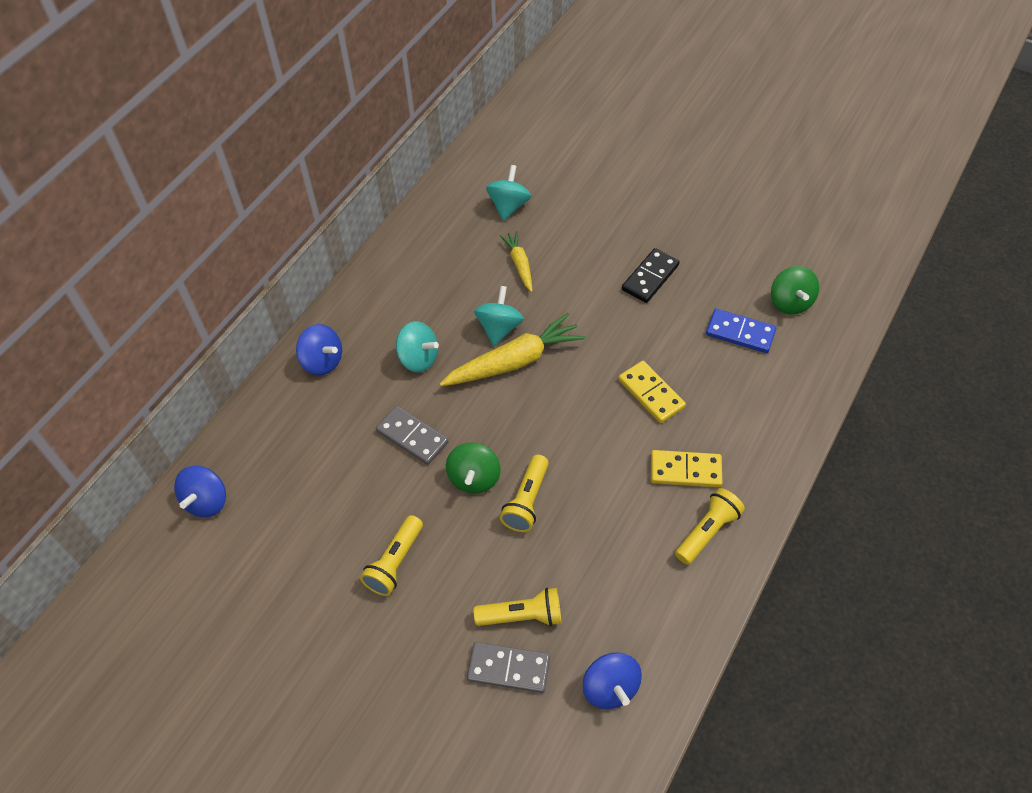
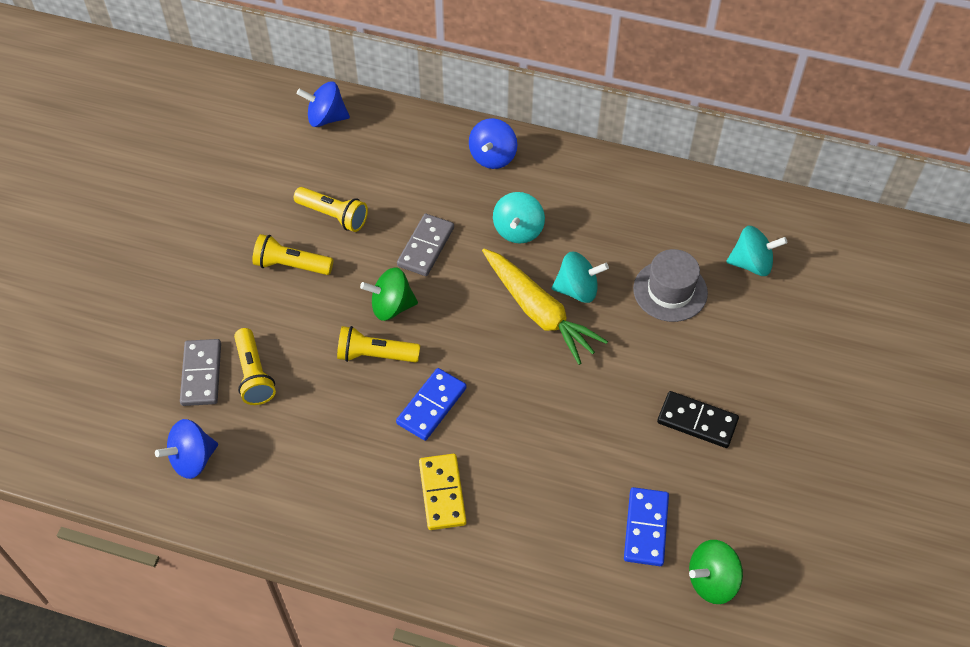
camera: 75 degrees right, 0 degrees up
yellow carrot [500,231,533,292] -> grey hat [633,249,708,322]
yellow domino [619,361,686,423] -> none
yellow flashlight [675,488,745,565] -> yellow flashlight moved to [294,187,368,232]
none -> blue domino [396,368,467,441]

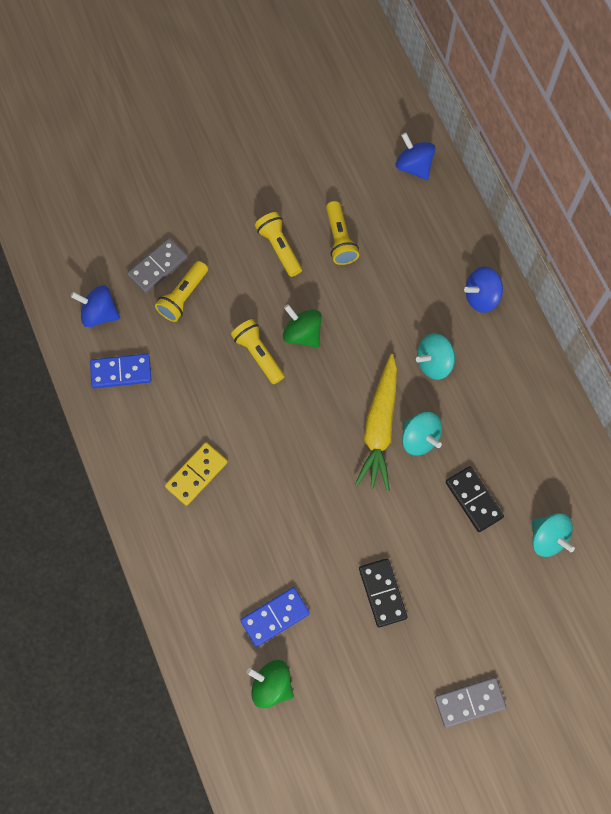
camera: 50 degrees right, 15 degrees up
blue domino [396,368,467,441] -> blue domino moved to [90,354,151,389]
grey domino [397,214,454,276] -> grey domino moved to [435,677,506,728]
grey hat [633,249,708,322] -> black domino [446,466,504,532]

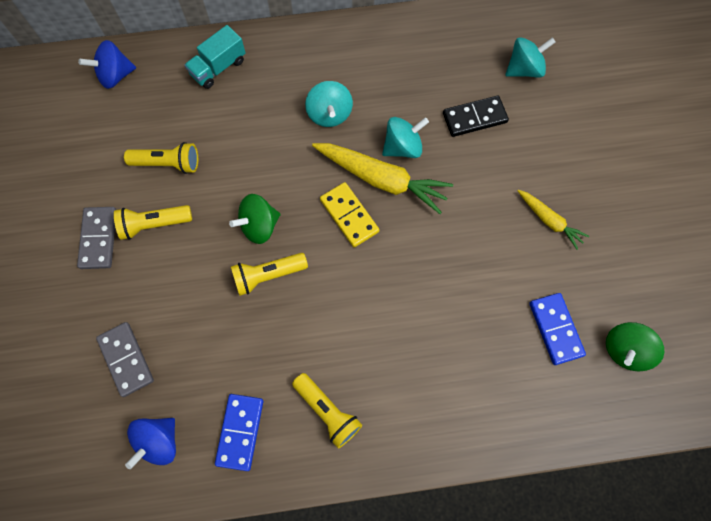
camera: 75 degrees left, 0 degrees up
yellow flashlight [155,261,208,322] -> yellow flashlight moved to [292,373,362,449]
yellow domino [165,442,227,506] -> yellow domino moved to [320,182,379,247]
black domino [359,558,407,628] -> yellow carrot [518,190,589,250]
grey domino [435,677,506,728] -> grey domino moved to [77,207,116,269]
blue spinning top [464,267,503,313] -> none
none -> turquoise truck [184,25,246,89]

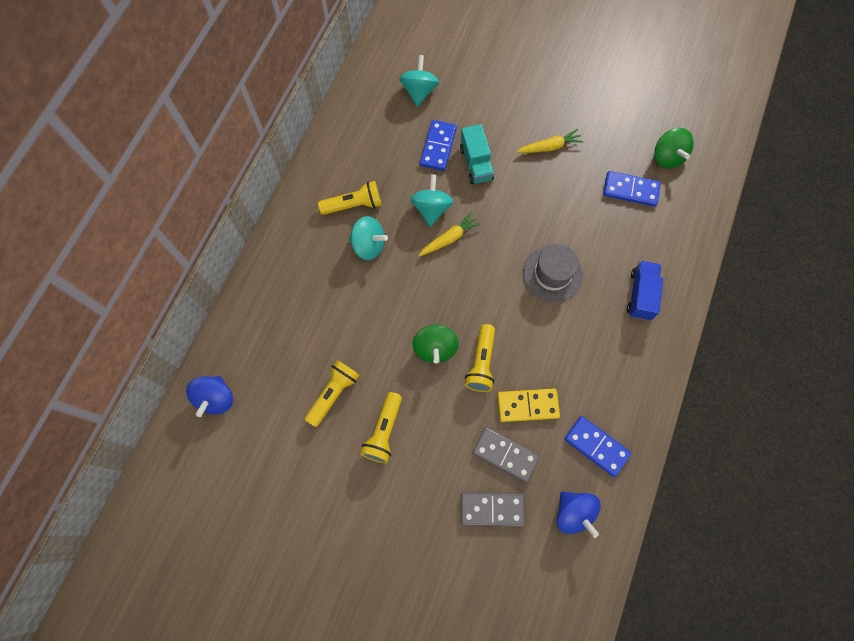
camera: 60 degrees left, 0 degrees up
grey domino [77,207,116,269] -> grey domino moved to [472,427,540,483]
turquoise truck [184,25,246,89] -> turquoise truck moved to [460,124,494,184]
yellow flashlight [292,373,362,449] -> yellow flashlight moved to [318,181,381,215]
yellow carrot [312,143,453,214] -> yellow carrot [418,212,481,256], size x0.56
yellow domino [320,182,379,247] -> yellow domino moved to [497,389,560,422]
black domino [443,96,509,137] -> blue domino [420,120,457,171]
none -> grey hat [523,244,583,302]
none -> blue truck [627,261,663,320]

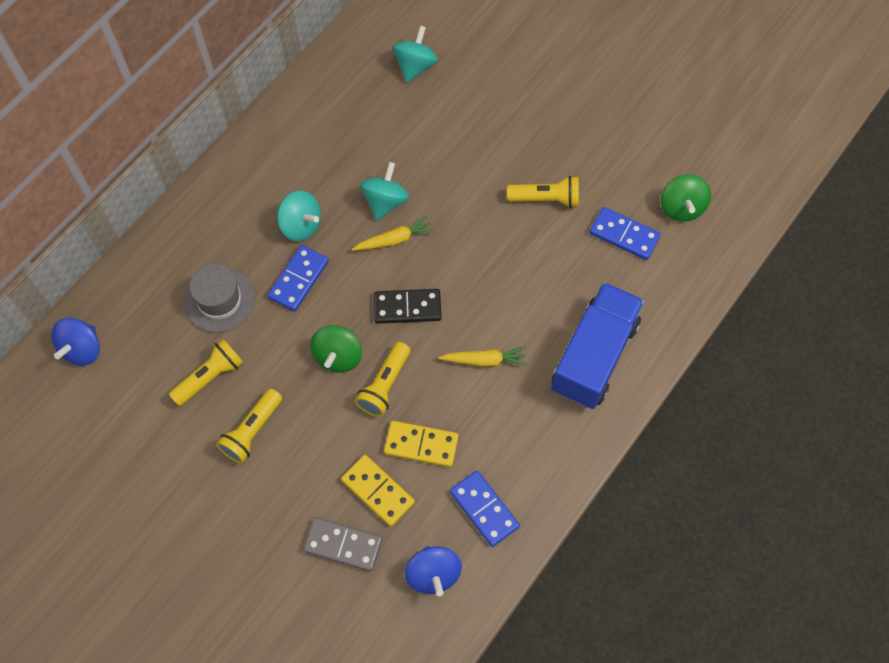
camera: 15 degrees right, 5 degrees down
yellow flashlight [318,181,381,215] -> yellow flashlight moved to [507,176,579,208]
blue domino [420,120,457,171] -> blue domino moved to [267,245,329,312]
turquoise truck [460,124,494,184] -> none
grey domino [472,427,540,483] -> yellow domino [341,455,415,527]
yellow carrot [516,129,584,153] -> yellow carrot moved to [438,346,527,367]
grey hat [523,244,583,302] -> grey hat moved to [184,264,255,333]
blue truck [627,261,663,320] -> blue truck [551,282,644,409], size x1.77
none -> black domino [374,289,441,324]

